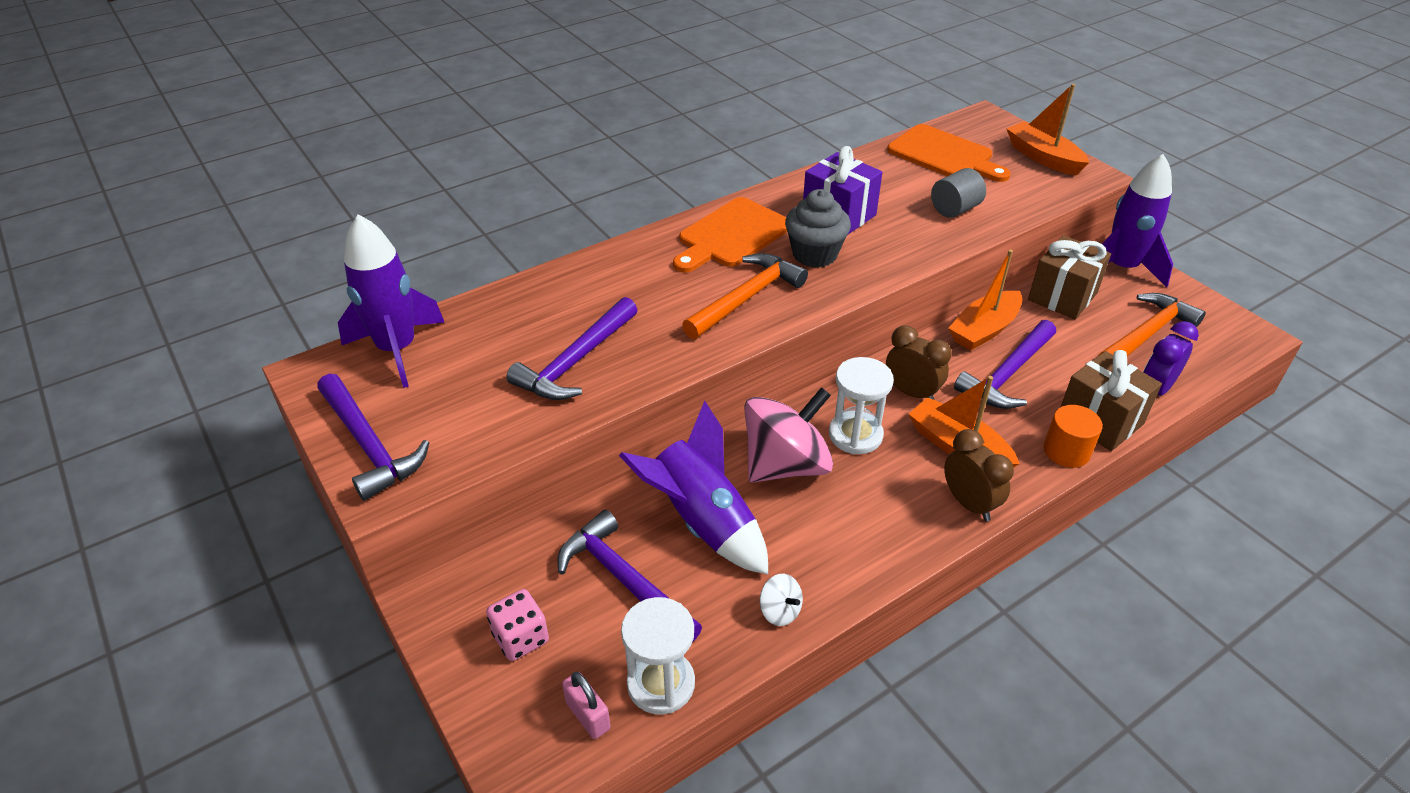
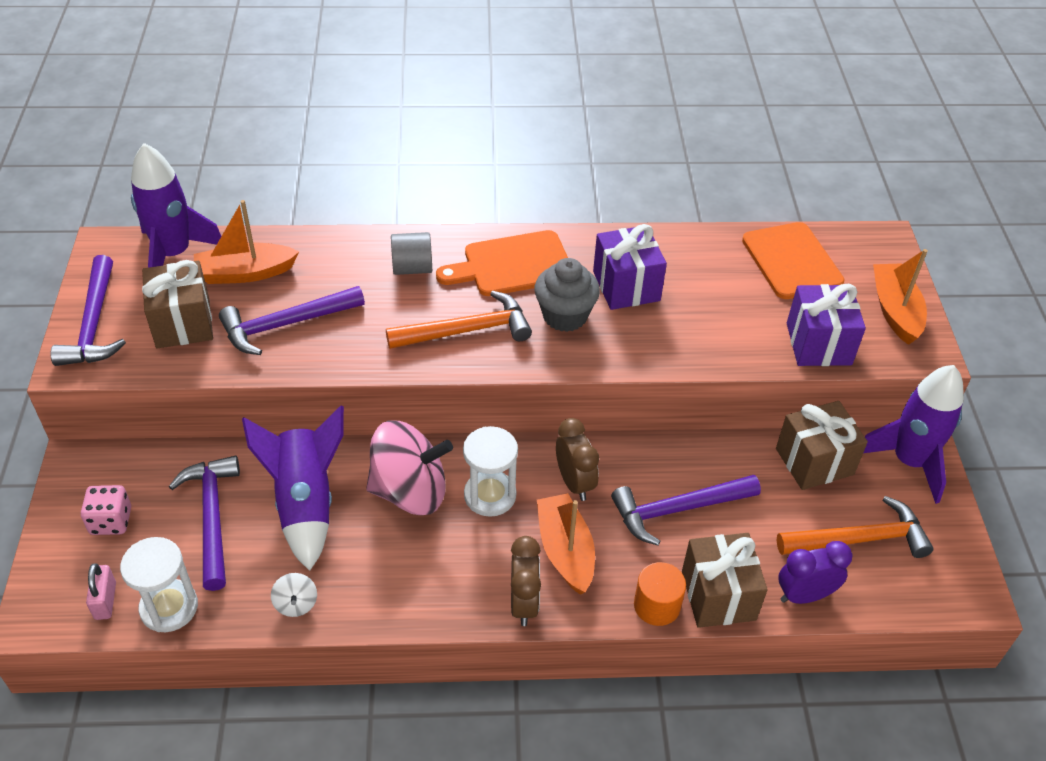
camera: 30 degrees right, 5 degrees up
grey cylinder [931,168,986,218] -> grey cylinder moved to [391,232,432,275]
orange boat [948,249,1022,351] -> orange boat moved to [194,200,299,284]
none -> brown gift [142,260,213,349]
none -> purple gift [787,284,866,366]

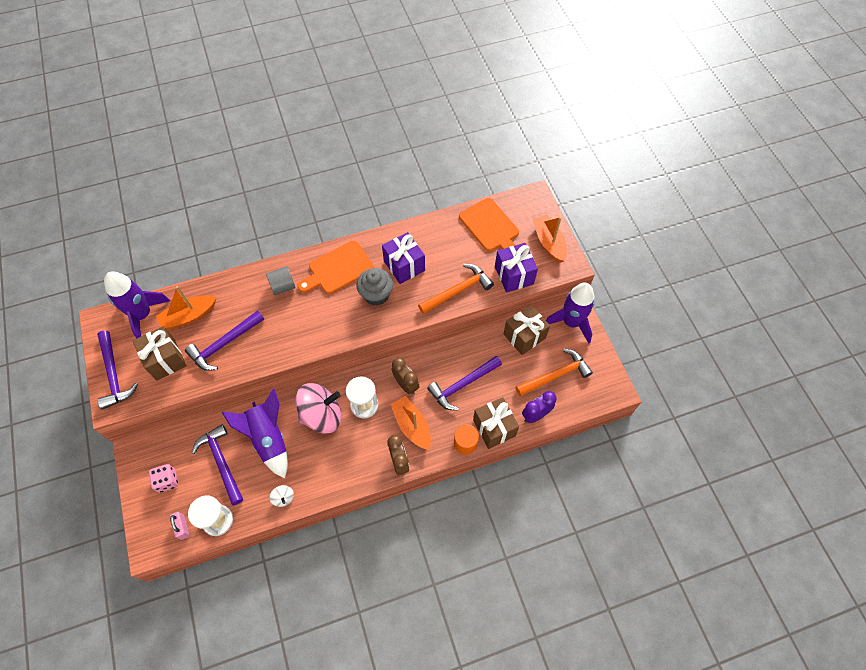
camera: 15 degrees left, 15 degrees up
orange hammer [386,291,532,349] -> orange hammer moved to [418,264,494,314]

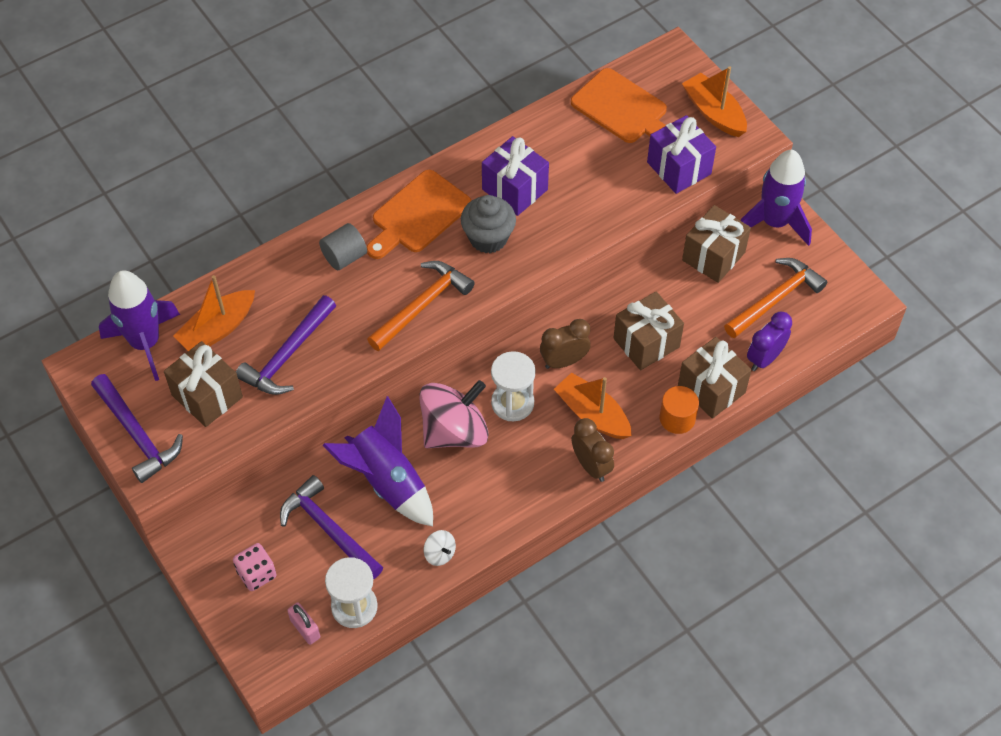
camera: 15 degrees left, 5 degrees down
brown clock [392,358,420,395] -> brown clock turned 60 degrees counterclockwise [540,319,591,369]
orange hammer [418,264,494,314] -> orange hammer moved to [367,261,475,351]
purple hammer [427,356,502,410] -> brown gift [614,291,684,370]

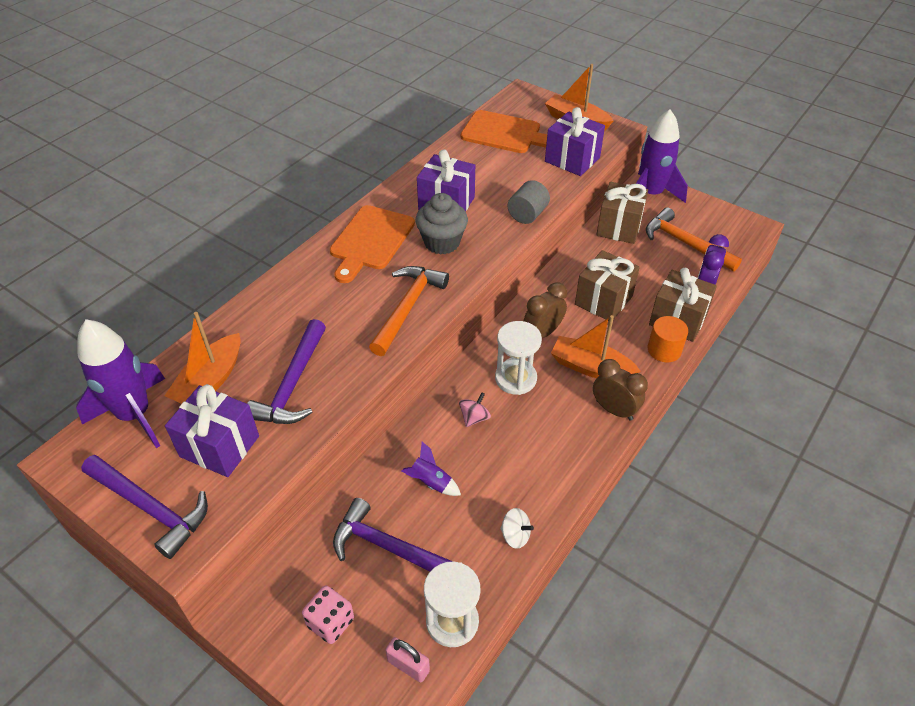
camera: 20 degrees left, 10 degrees down
brown gift [164,341,243,427] -> purple gift [165,384,259,477]
grey cylinder [319,223,367,270] -> grey cylinder moved to [508,180,550,224]
purple rocket [322,396,433,526] -> purple rocket [402,441,461,496], size x0.46
pink spinning top [419,380,489,448] -> pink spinning top [459,392,491,427], size x0.42
orange hammer [724,258,827,338] -> orange hammer turned 75 degrees counterclockwise [646,207,742,271]

